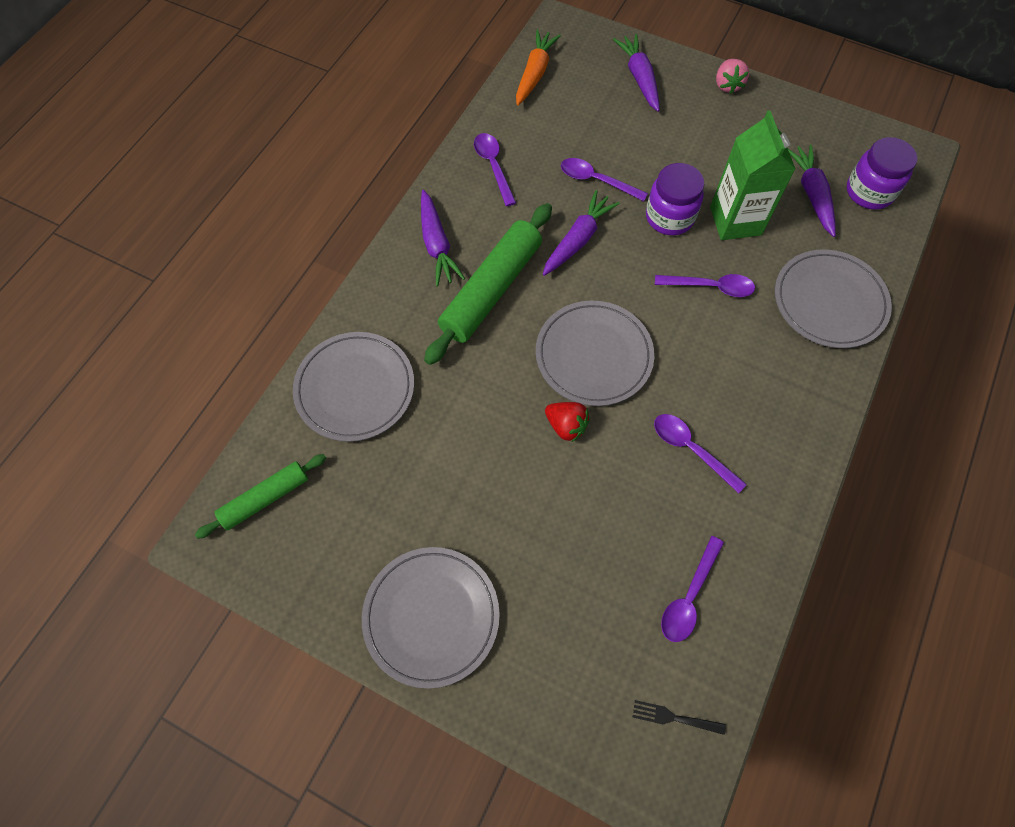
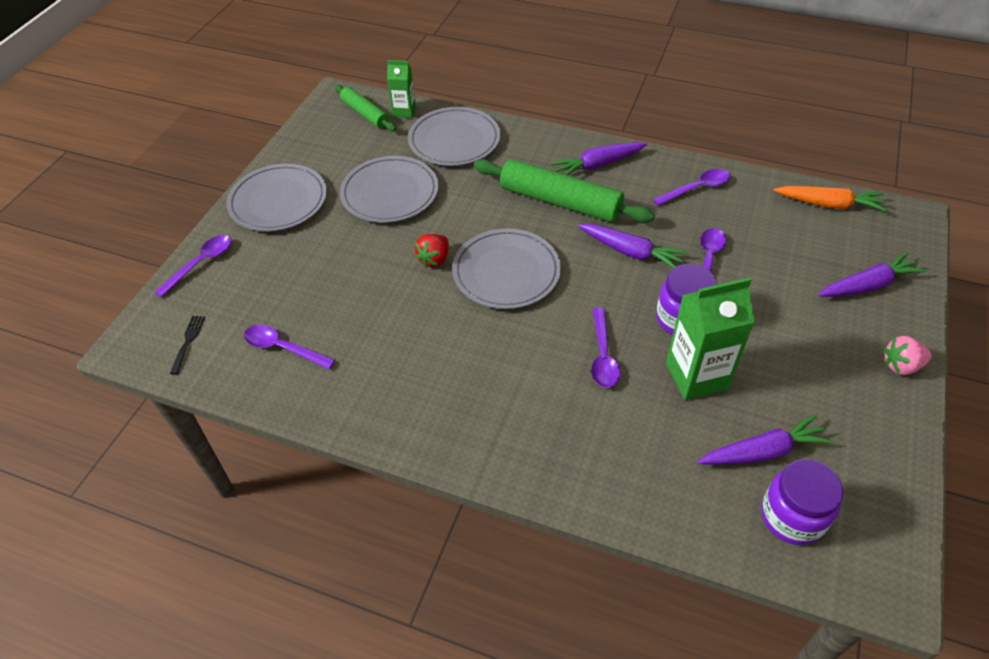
camera: 85 degrees right, 15 degrees down
purple spoon [654,414,747,493] -> purple spoon moved to [154,235,231,298]
grey plate [775,250,892,348] -> grey plate moved to [340,156,439,223]
none -> green carton [387,60,416,118]

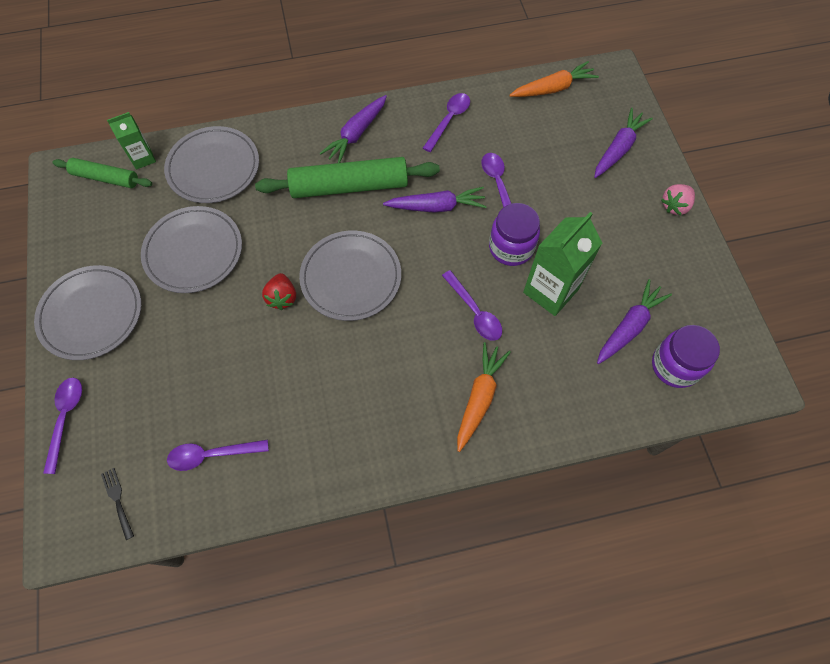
camera: 35 degrees left, 15 degrees up
none -> orange carrot [457,342,511,452]

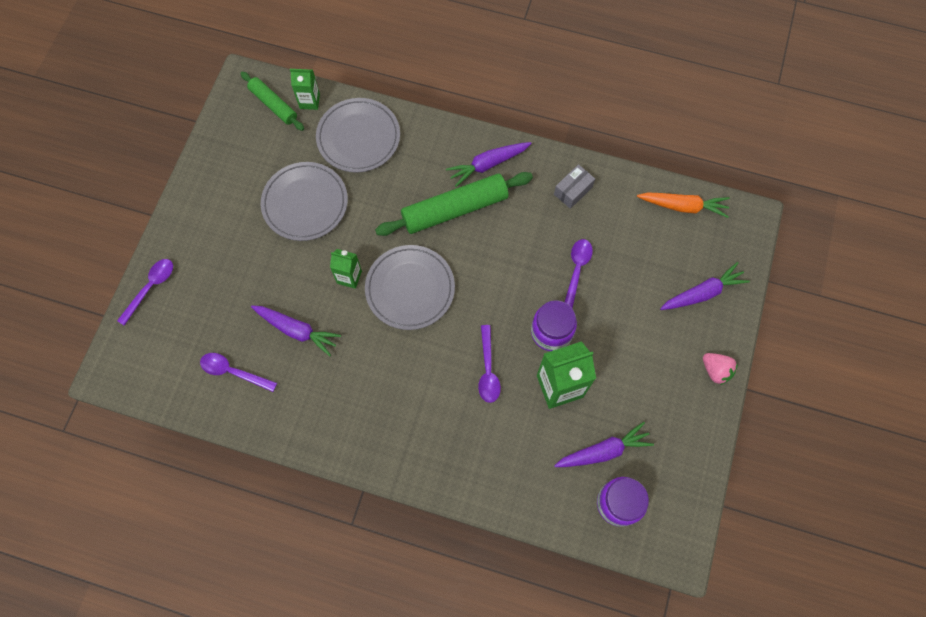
camera: 30 degrees right, 5 degrees up
grey plate [34,265,141,360] -> none
black fork [101,468,134,540] -> none
green rolling pin [255,157,440,198] -> green rolling pin turned 45 degrees counterclockwise [375,172,533,236]
red strawberry [262,273,296,310] -> green carton [330,249,362,289]
purple carrot [383,187,487,213] -> purple carrot moved to [251,305,341,356]
purple spoon [423,93,470,152] -> grey box [554,165,595,209]
orange carrot [457,342,511,452] -> none
pink strawberry [661,184,695,215] -> pink strawberry turned 120 degrees counterclockwise [703,353,738,385]

